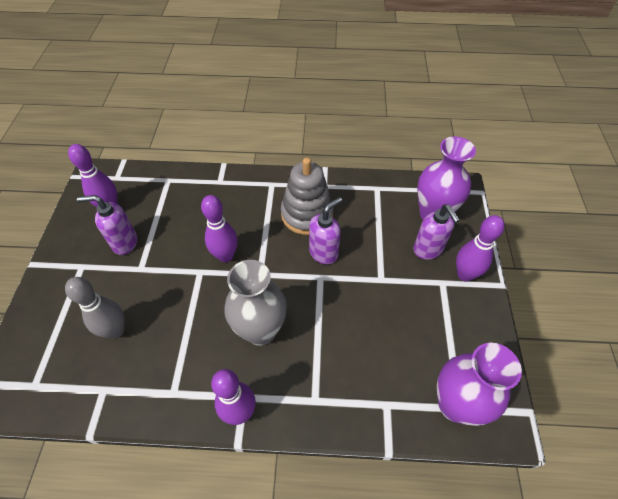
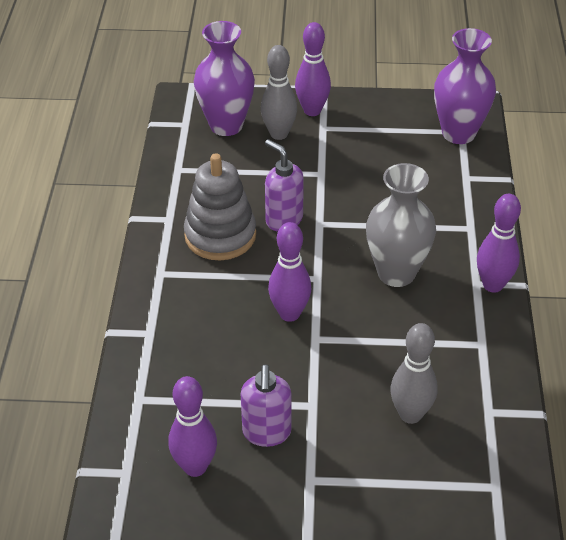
camera: 90 degrees left, 10 degrees down
purple soap dispenser [413,205,460,260] -> grey bowling pin [261,45,297,140]

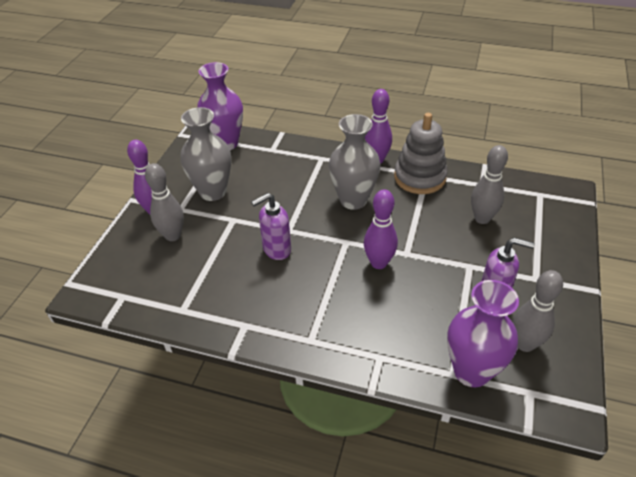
camera: 75 degrees left, 0 degrees up
purple bowling pin [168,376,217,477] -> grey bowling pin [513,270,563,352]
grey stacking toy [184,153,256,260] -> grey stacking toy moved to [394,113,448,194]
purple vase [194,21,255,136] -> purple vase moved to [447,280,519,387]
none -> grey vase [180,107,231,201]

